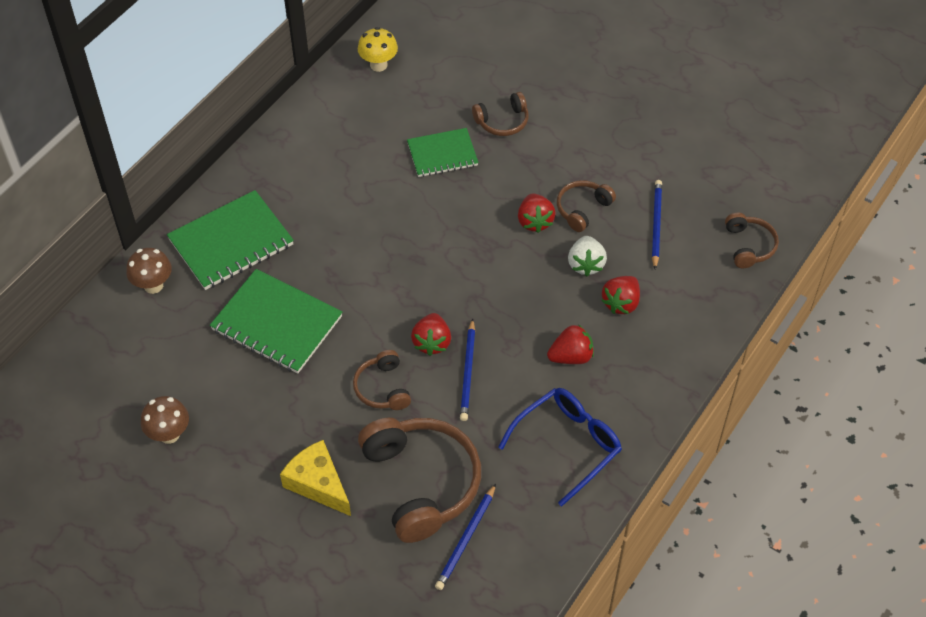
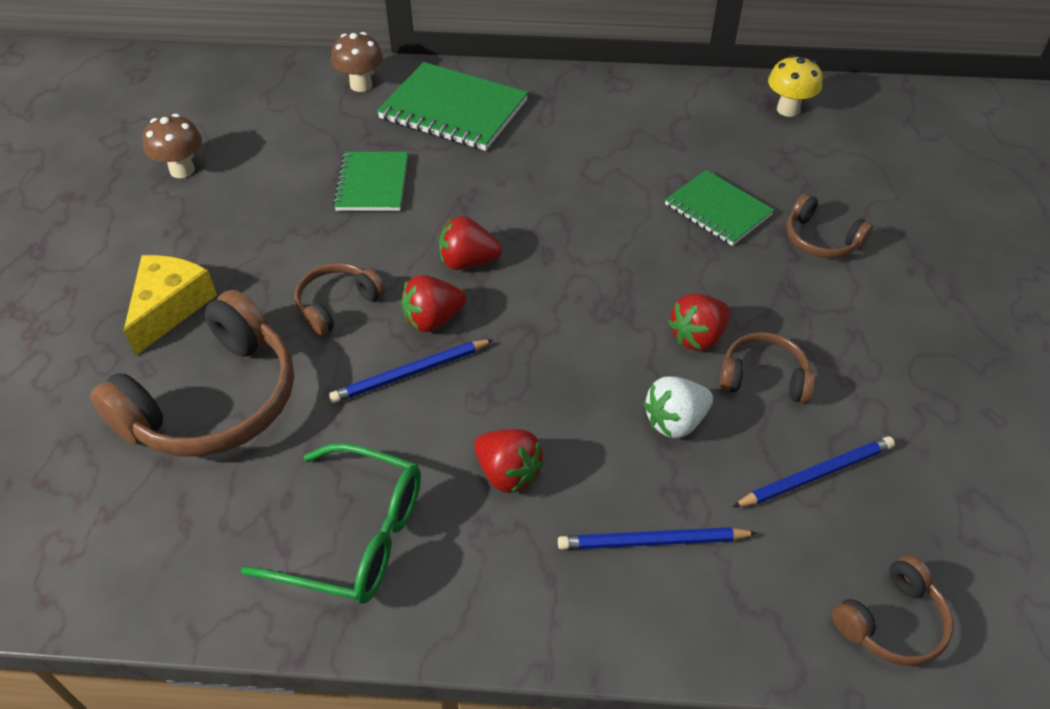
camera: 60 degrees right, 5 degrees down
green notebook [210,269,342,374] -> green notebook [333,152,408,211], size x0.64
blue pencil [435,484,496,590] -> blue pencil moved to [558,527,757,550]
blue glasses [498,388,622,506] -> green glasses [241,443,421,604]
red strawberry [601,276,640,314] -> red strawberry moved to [439,216,502,270]

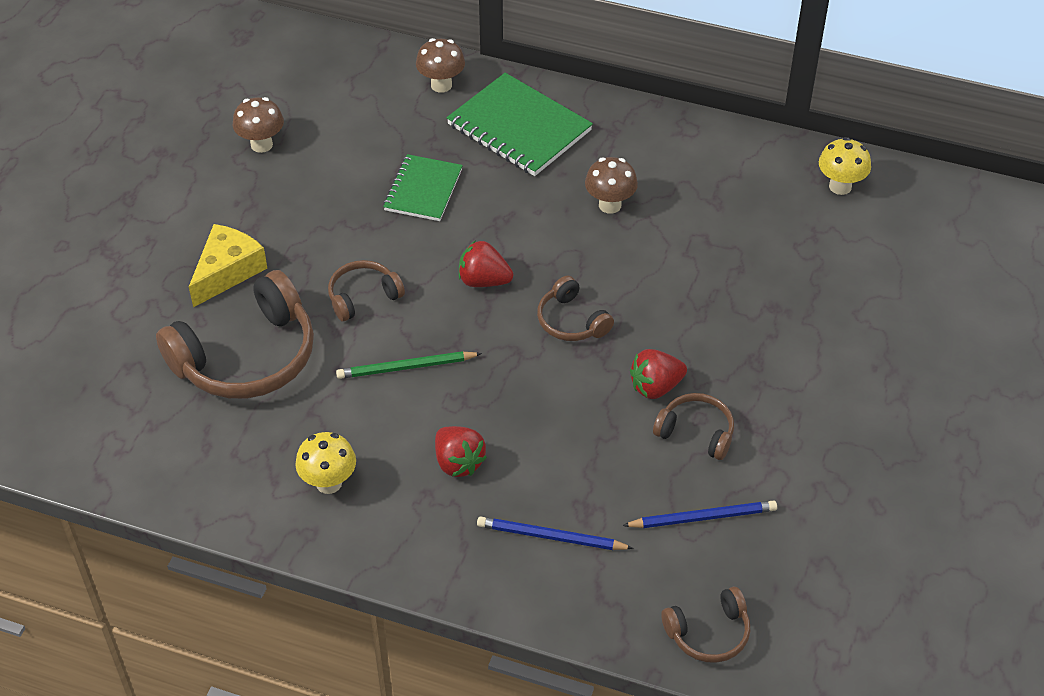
camera: 15 degrees right, 0 degrees up
green glasses [241,443,421,604] -> yellow mushroom [295,432,356,494]
blue pencil [329,339,494,403] -> green pencil [336,351,482,379]
red strawberry [401,275,467,332] -> none
white strawberry [643,376,713,438] -> none
green notebook [665,170,774,246] -> none
brown headphones [786,193,873,258] -> brown headphones moved to [537,276,614,341]
none -> brown mushroom [585,157,638,214]

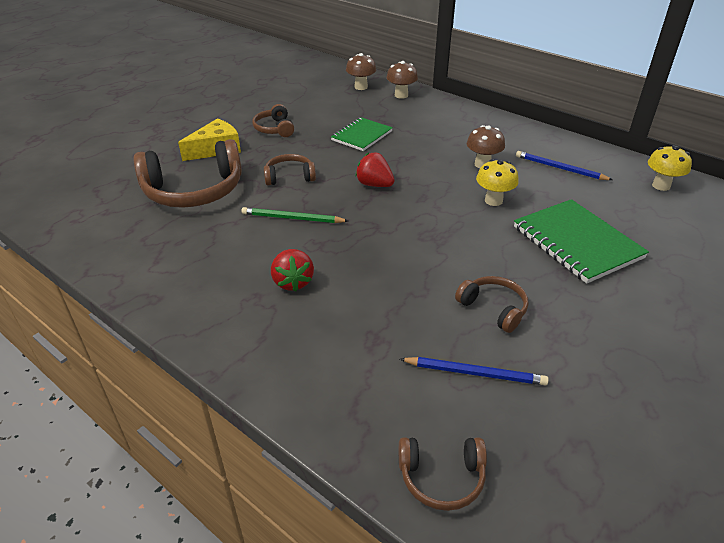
camera: 20 degrees right, 10 degrees down
brown mushroom [233,97,284,153] -> brown mushroom moved to [346,53,376,90]
yellow mushroom [295,432,356,494] -> yellow mushroom moved to [476,159,519,206]
green notebook [447,73,593,176] -> green notebook moved to [514,199,649,284]
blue pencil [477,516,634,550] -> blue pencil moved to [516,151,613,180]
brown headphones [537,276,614,341] -> brown headphones moved to [252,104,294,137]
red strawberry [630,349,687,399] -> none

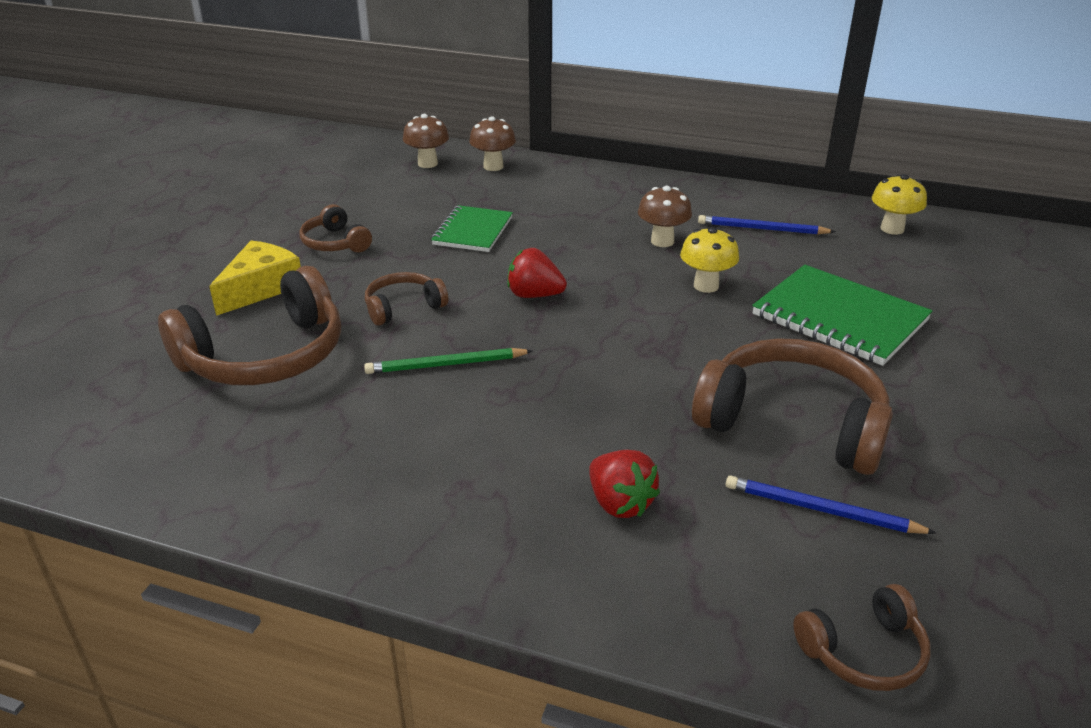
camera: 20 degrees left, 5 degrees down
red strawberry [271,249,314,291] -> red strawberry moved to [589,450,660,518]
blue pencil [400,357,549,386] -> blue pencil turned 150 degrees counterclockwise [726,475,936,534]
brown headphones [455,276,528,333] -> brown headphones [692,338,893,475], size x1.96

